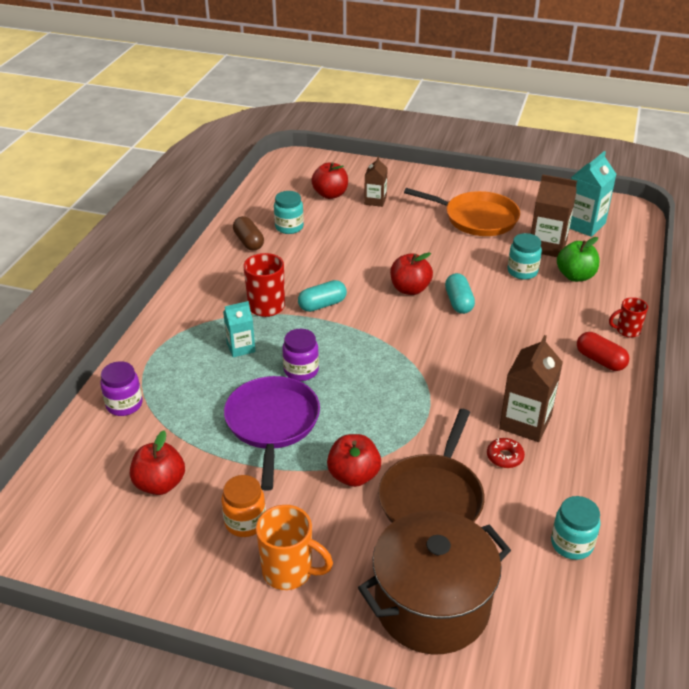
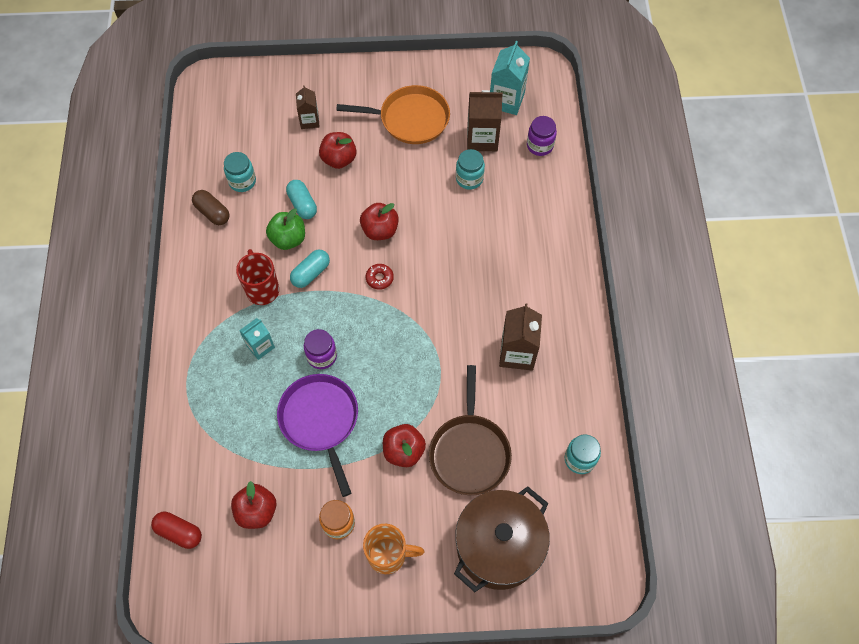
camera: 20 degrees left, 25 degrees up
purple jar [100,361,142,416] -> purple jar moved to [527,116,557,156]
red apple [311,162,348,199] -> red apple moved to [319,132,357,169]
turquoise capsule [445,273,475,314] -> turquoise capsule moved to [286,180,317,219]
red donut [487,438,525,468] -> red donut moved to [366,264,394,290]
green apple [557,237,599,282] -> green apple moved to [266,209,305,250]
red capsule [577,332,629,371] -> red capsule moved to [151,511,202,549]
red mug [609,297,648,338] -> none

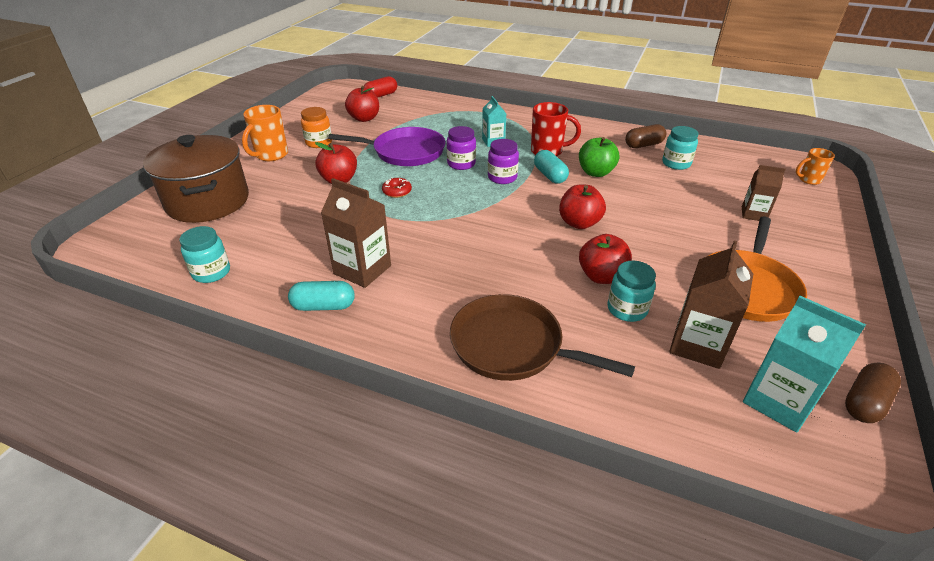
camera: 115 degrees right, 25 degrees down
turquoise capsule [286,180,317,219] -> turquoise capsule moved to [288,281,355,311]
red apple [319,132,357,169] -> red apple moved to [579,234,632,284]
red donut [366,264,394,290] -> red donut moved to [382,177,412,198]
brown pan [429,365,512,495] -> brown pan moved to [450,294,635,381]
purple jar [527,116,557,156] -> purple jar moved to [488,139,519,184]
none -> orange mug [796,148,835,185]
none -> brown capsule [845,362,901,423]

